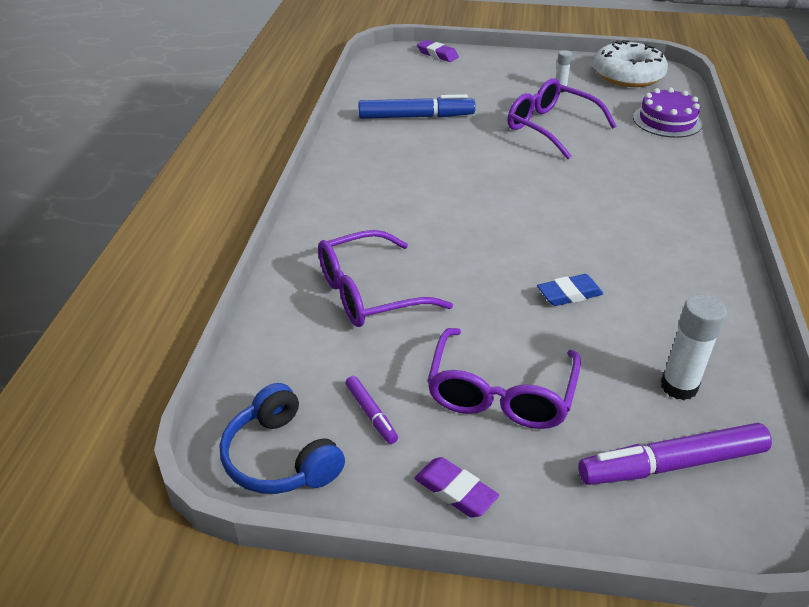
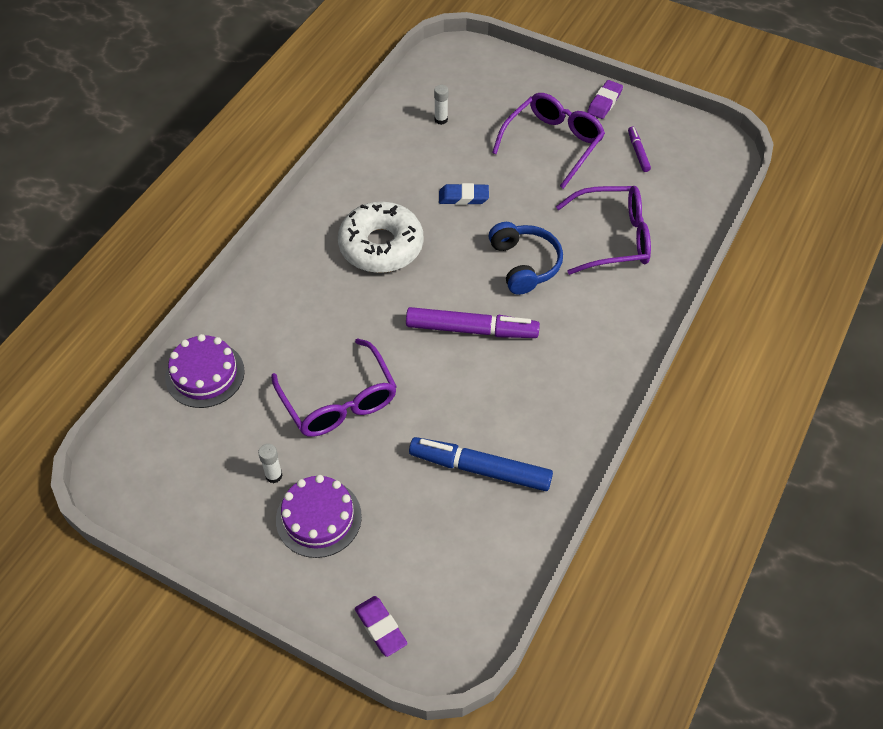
camera: 160 degrees left, 15 degrees up
blue headphones [220,383,345,494] -> blue headphones moved to [489,222,563,295]
purple eraser [414,457,499,518] -> purple eraser turned 60 degrees clockwise [587,80,623,119]
purple marker [578,423,772,485] -> purple marker moved to [406,307,540,338]
white donut [593,40,668,87] -> white donut moved to [338,202,423,273]
white glue stick [661,294,727,400] -> white glue stick [434,85,448,125], size x0.58
none -> purple cake [276,475,362,558]

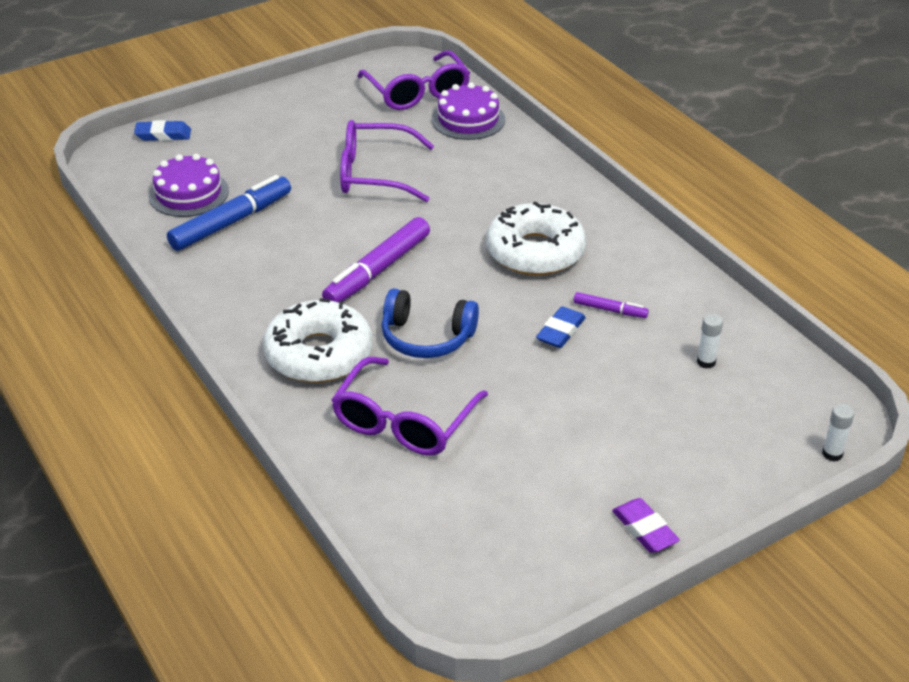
camera: 120 degrees right, 15 degrees down
white glue stick [258,444,283,483] -> white glue stick moved to [822,404,855,461]
purple cake [276,475,362,558] -> purple cake moved to [148,154,229,217]
purple eraser [355,596,408,657] -> blue eraser [134,120,191,141]
purple glasses [492,93,605,189] -> purple glasses moved to [357,51,470,110]
purple marker [628,127,651,172] -> purple marker moved to [574,292,649,318]
none -> white donut [263,298,372,383]

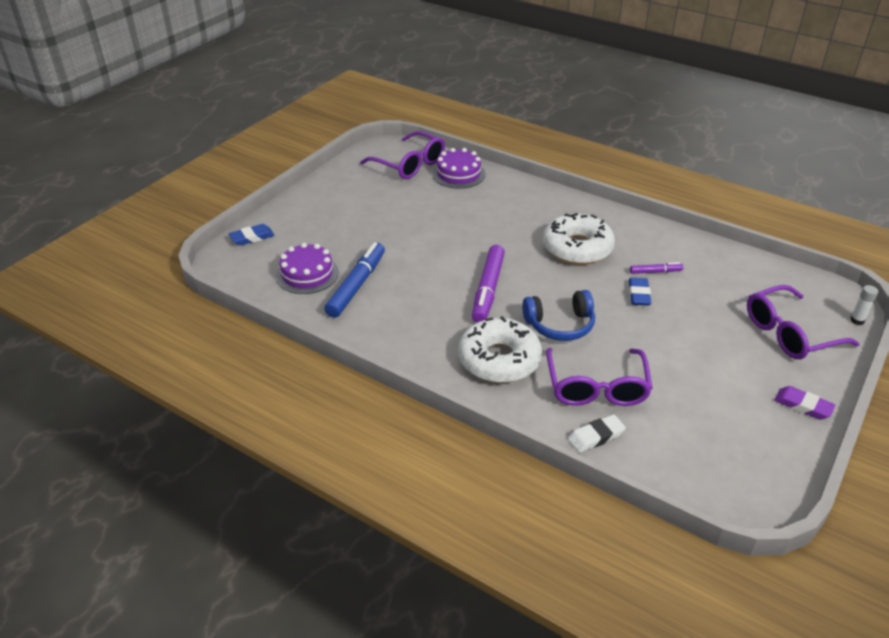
camera: 25 degrees left, 0 degrees up
purple glasses [340,120,434,202] -> purple glasses moved to [747,285,860,359]
white glue stick [697,314,723,369] -> none
none -> white eraser [568,414,626,453]

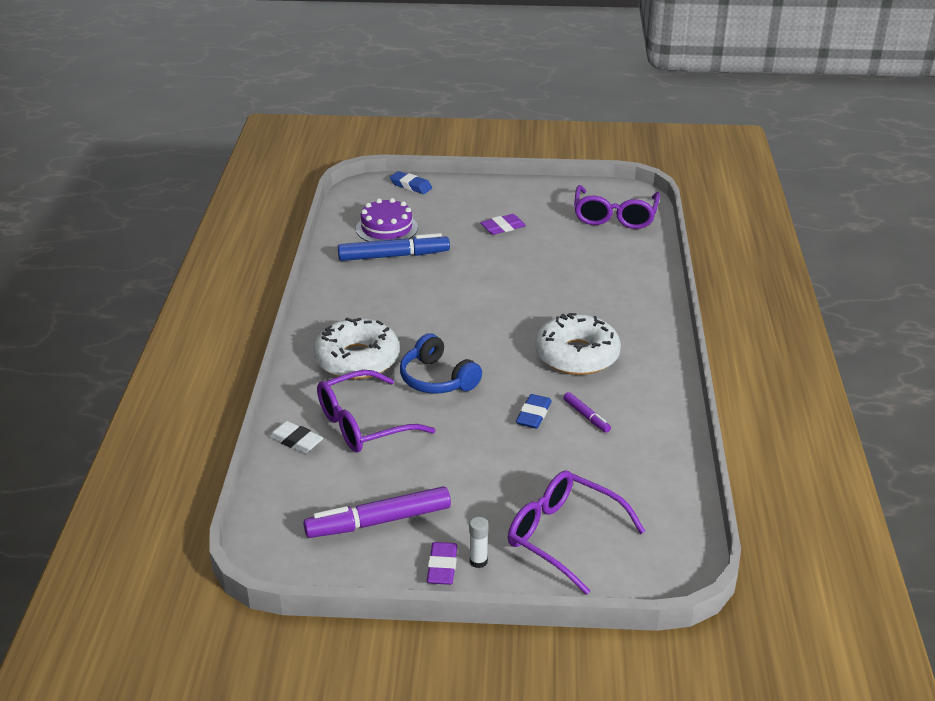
camera: 60 degrees right, 5 degrees down
purple cake [432,148,485,189] -> none
purple marker [472,245,505,323] -> purple marker moved to [303,486,451,538]
blue eraser [629,278,651,306] -> blue eraser turned 45 degrees counterclockwise [516,394,552,429]
white glue stick [850,285,878,325] -> white glue stick moved to [469,517,489,568]
none -> purple eraser [480,214,526,235]

